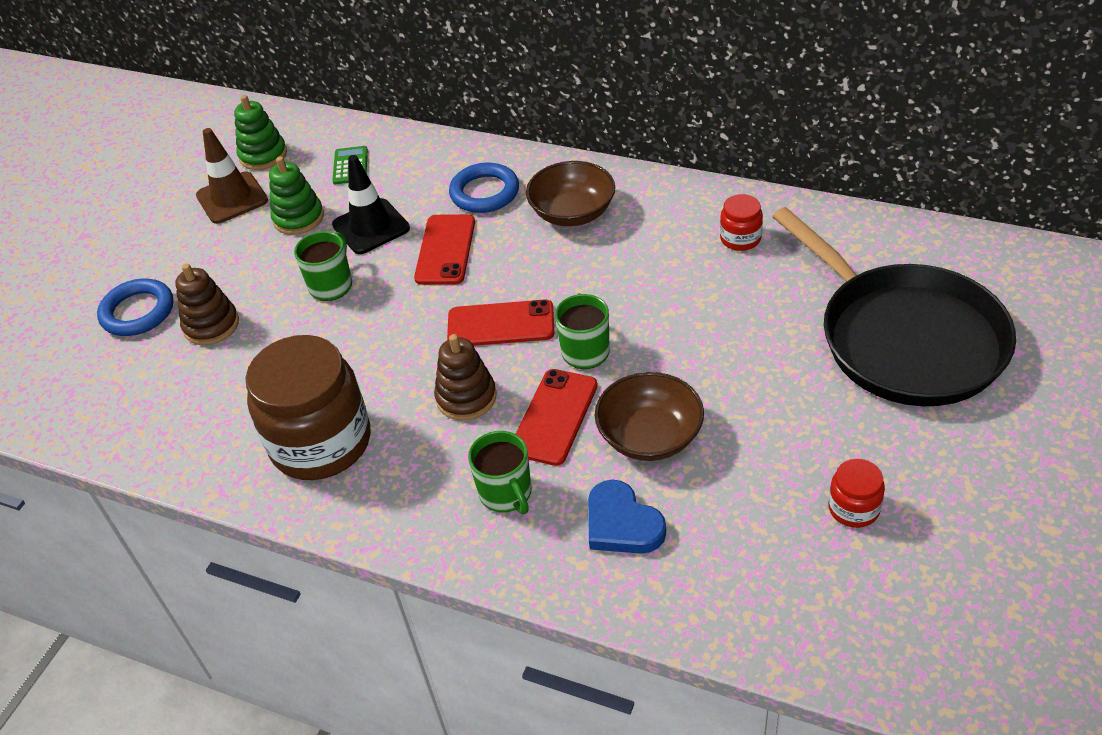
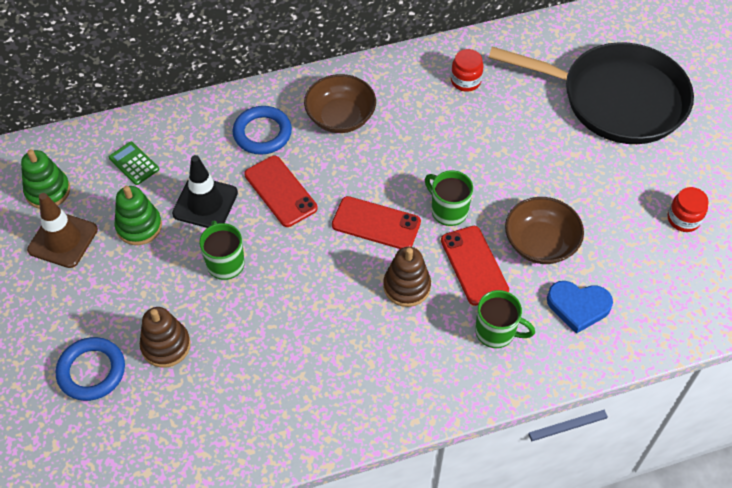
camera: 45 degrees left, 10 degrees up
brown jar [245,335,370,480] -> none
red phone [447,299,554,346] -> red phone turned 60 degrees clockwise [332,196,421,249]

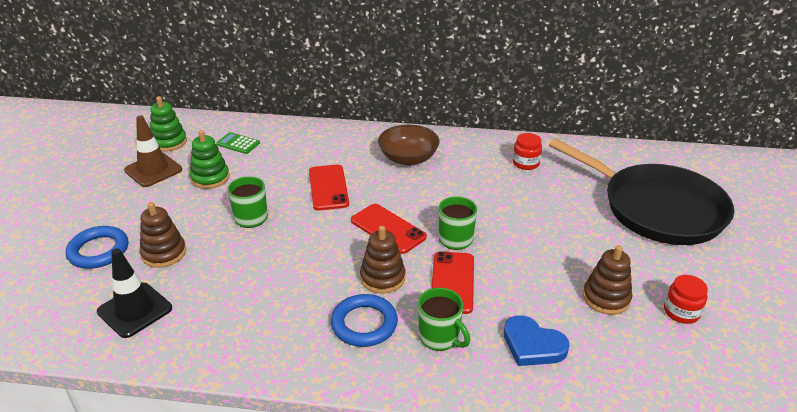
camera: 25 degrees right, 20 degrees down
green calculator [109,142,159,185] -> green calculator turned 45 degrees counterclockwise [216,132,260,154]
black traffic cone [172,155,238,228] -> black traffic cone moved to [97,248,172,338]
blue ring [233,106,292,155] -> blue ring moved to [331,294,398,347]
brown bowl [505,197,584,264] -> none
none -> brown stacking toy [583,245,632,315]

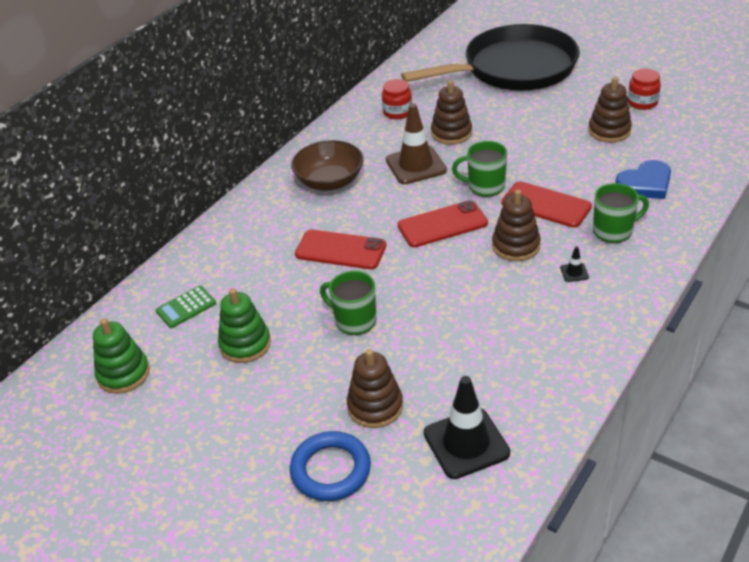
camera: 60 degrees left, 5 degrees up
brown traffic cone [124,115,182,187] -> brown traffic cone moved to [386,104,447,184]
blue ring [331,294,398,347] -> black traffic cone [560,246,589,282]
none -> brown stacking toy [431,80,472,145]

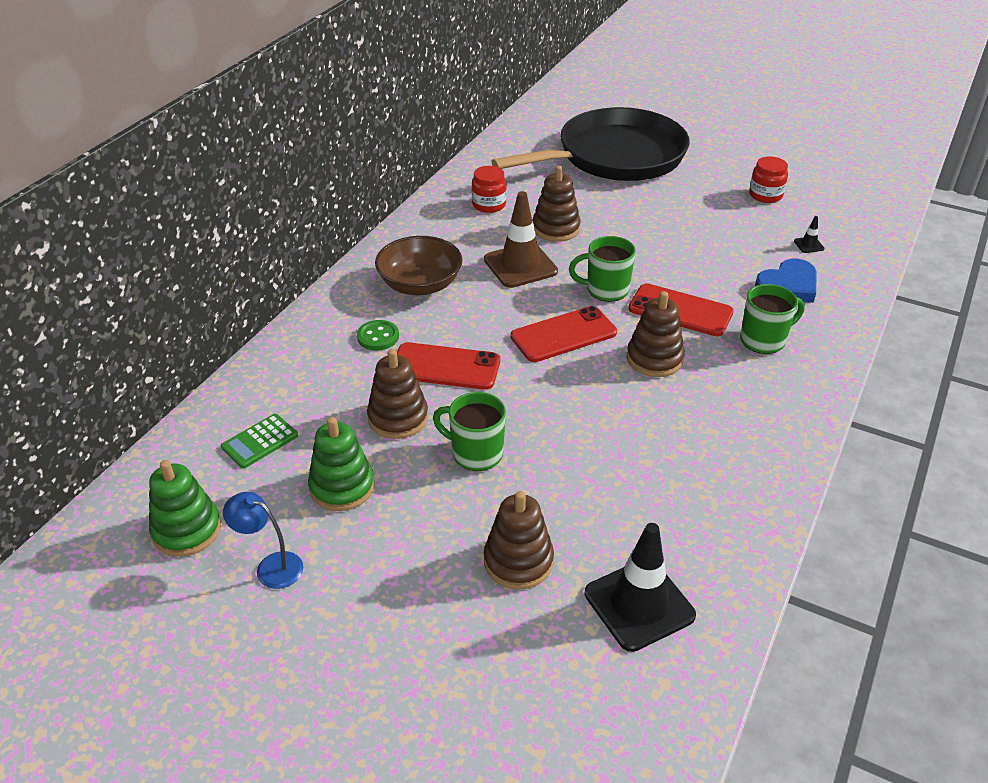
camera: 10 degrees left, 0 degrees up
blue ring [290,431,371,501] -> none
black traffic cone [560,246,589,282] -> black traffic cone moved to [794,216,824,253]
brown stacking toy [588,77,632,142] -> brown stacking toy moved to [367,349,428,439]
none -> blue lamp [223,492,303,589]
none -> green button [357,320,399,351]

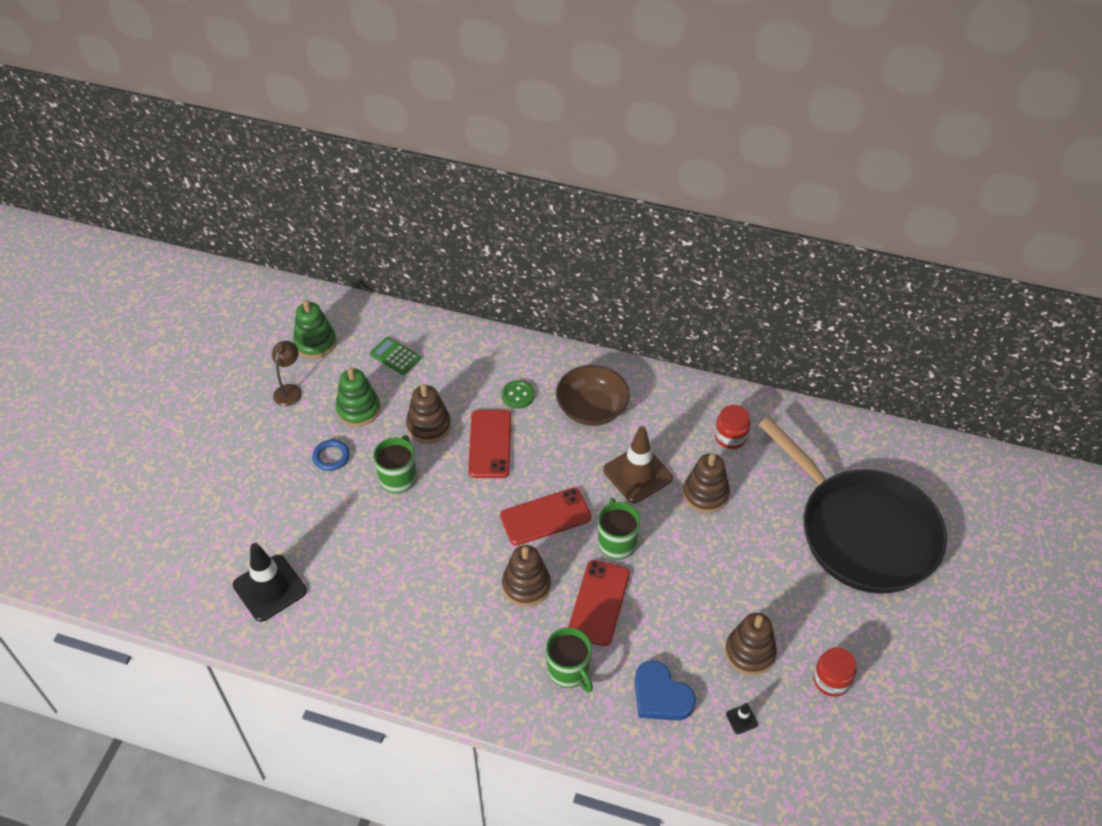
camera: 80 degrees right, 10 degrees up
blue lamp [223,492,303,589] -> brown lamp [272,341,302,406]
brown stacking toy [484,491,554,589] -> brown stacking toy moved to [725,613,777,675]
red phone [511,306,617,362] -> red phone turned 75 degrees counterclockwise [500,488,591,546]
none -> blue ring [312,439,350,471]

